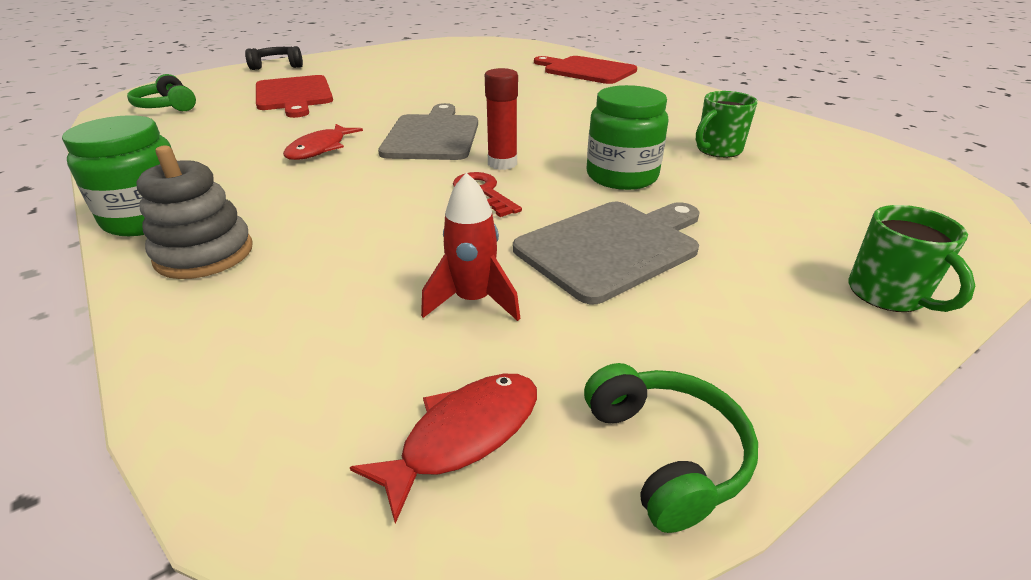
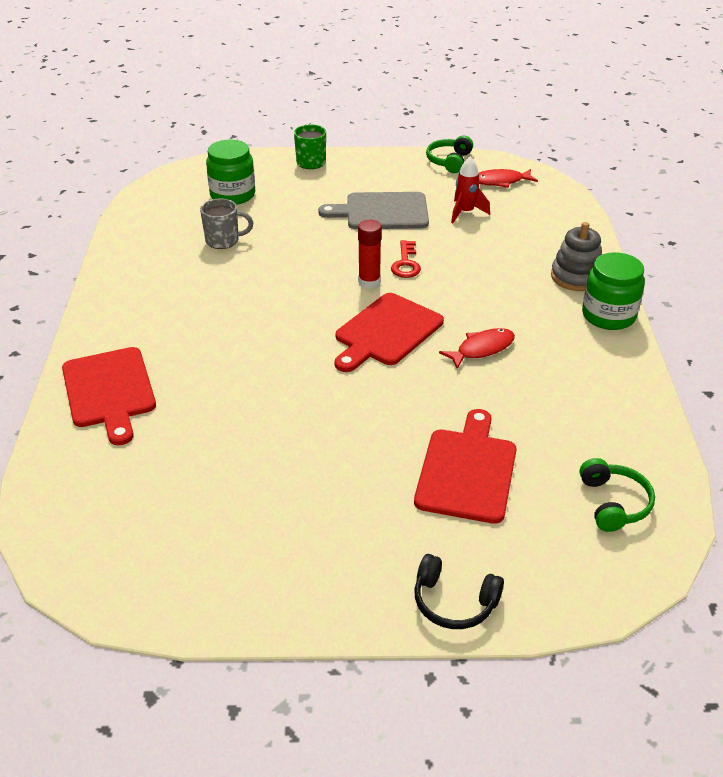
camera: 145 degrees left, 5 degrees up
grey cutting board [378,103,478,160] -> red cutting board [335,293,444,372]
green jar [587,85,669,190] -> green jar moved to [206,140,255,205]
green mug [696,91,758,158] -> grey mug [200,199,253,249]

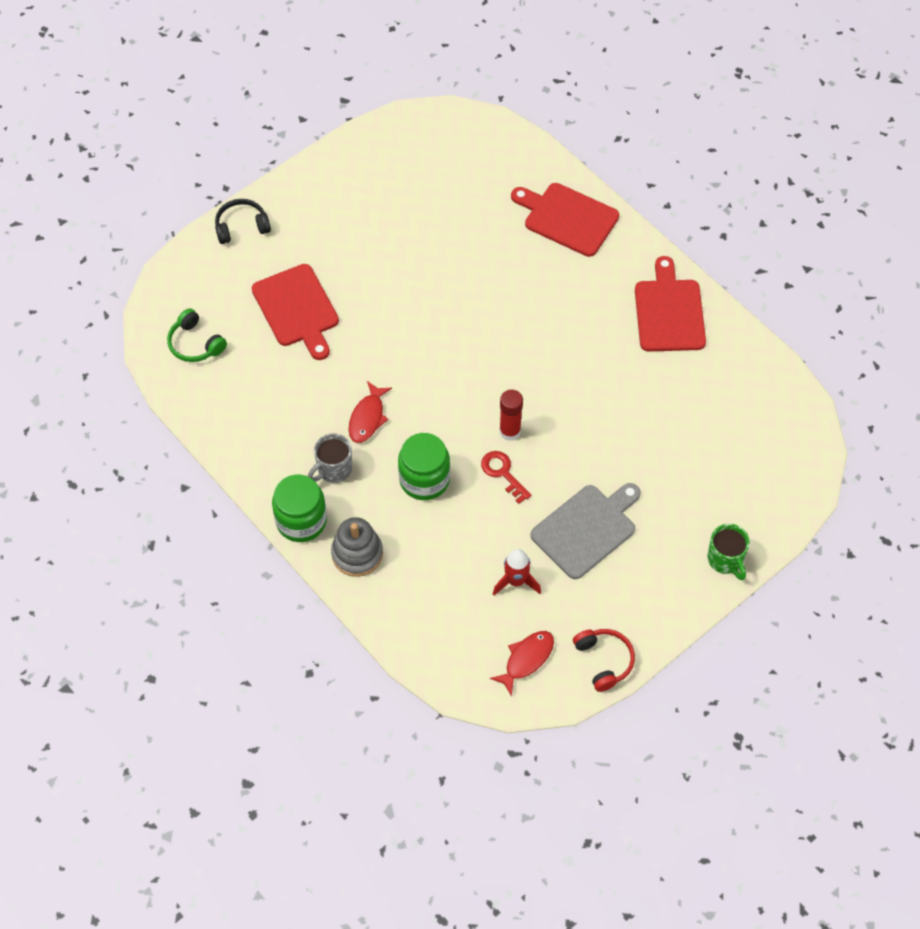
camera: 140 degrees right, 20 degrees up
grey mug [200,199,253,249] -> grey mug moved to [308,433,352,483]
green jar [206,140,255,205] -> green jar moved to [398,433,450,500]
red cutting board [335,293,444,372] -> red cutting board moved to [635,256,706,352]
green headphones [426,135,473,173] -> red headphones [573,629,635,692]

